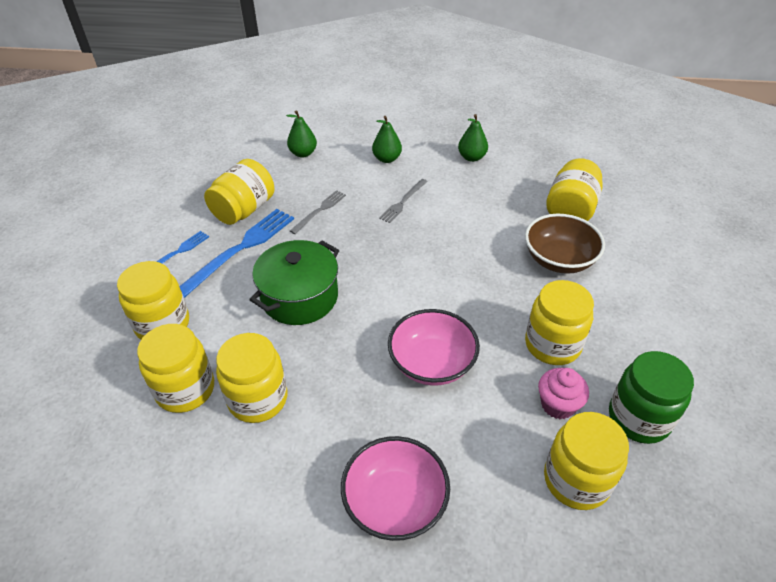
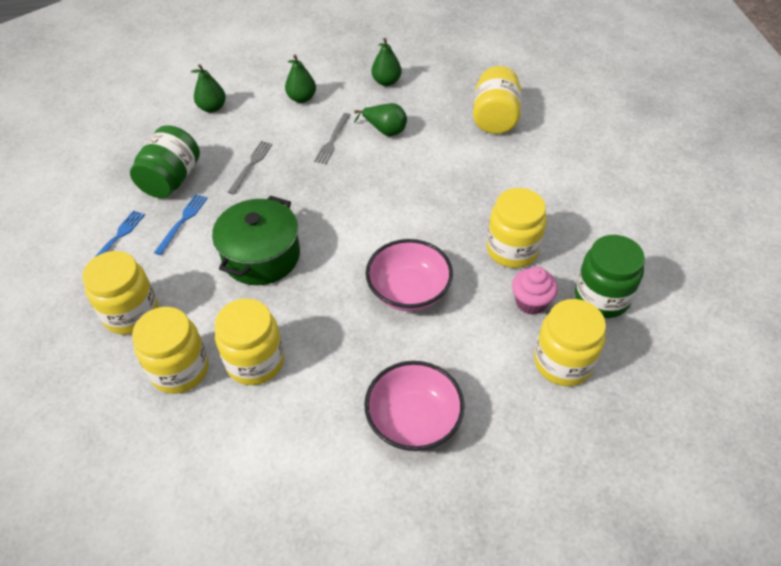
camera: 15 degrees left, 5 degrees up
blue fork [179,209,294,298] -> blue fork [154,194,208,255], size x0.54
yellow jar [204,159,274,225] -> green jar [130,125,200,198]
brown bowl [525,214,605,274] -> none
none -> green pear [354,103,407,136]

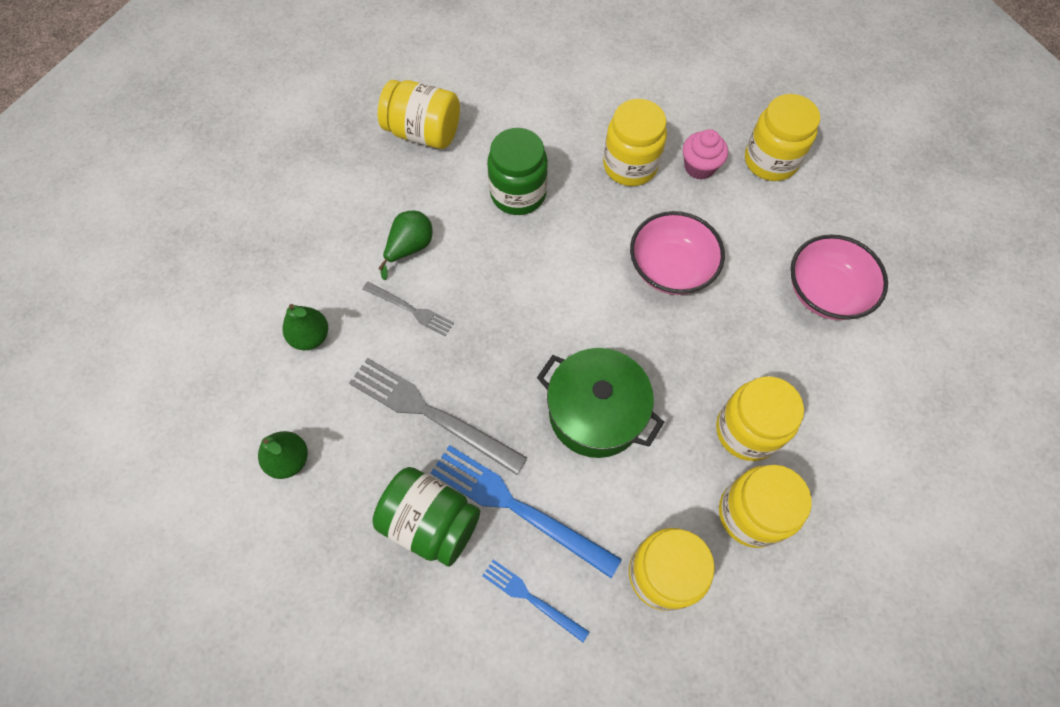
camera: 80 degrees left, 15 degrees up
blue fork [154,194,208,255] -> blue fork [431,445,622,578], size x1.84
grey fork [228,141,273,195] -> grey fork [349,358,527,475], size x1.84
green pear [371,38,402,86] -> none
green jar [575,235,645,318] -> green jar moved to [487,128,548,215]

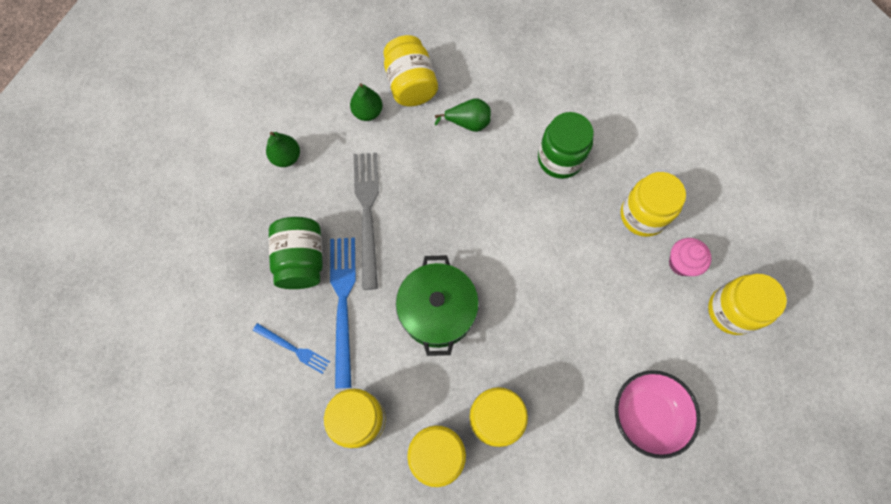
camera: 55 degrees right, 5 degrees up
grey fork [363,282,454,336] -> none
yellow jar [378,80,460,149] -> yellow jar moved to [383,35,438,106]
blue fork [482,559,589,642] -> blue fork turned 120 degrees clockwise [253,323,330,374]
pink bowl [630,211,725,295] -> none

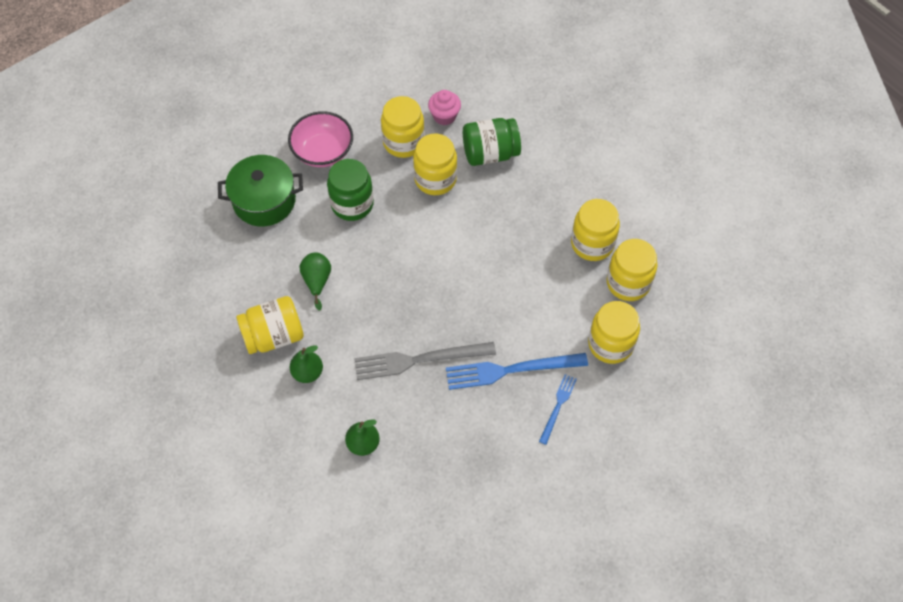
camera: 95 degrees left, 10 degrees down
green jar [269,217,323,289] -> green jar moved to [463,118,521,166]
green pot [396,255,479,356] -> green pot moved to [218,155,303,227]
pink bowl [615,370,701,459] -> pink bowl moved to [288,111,353,167]
yellow jar [708,274,787,335] -> yellow jar moved to [413,134,457,195]

